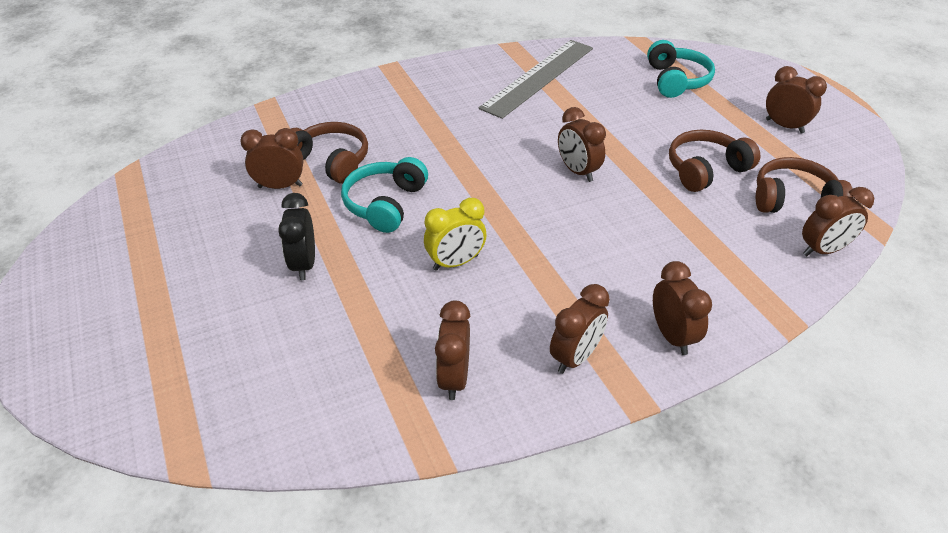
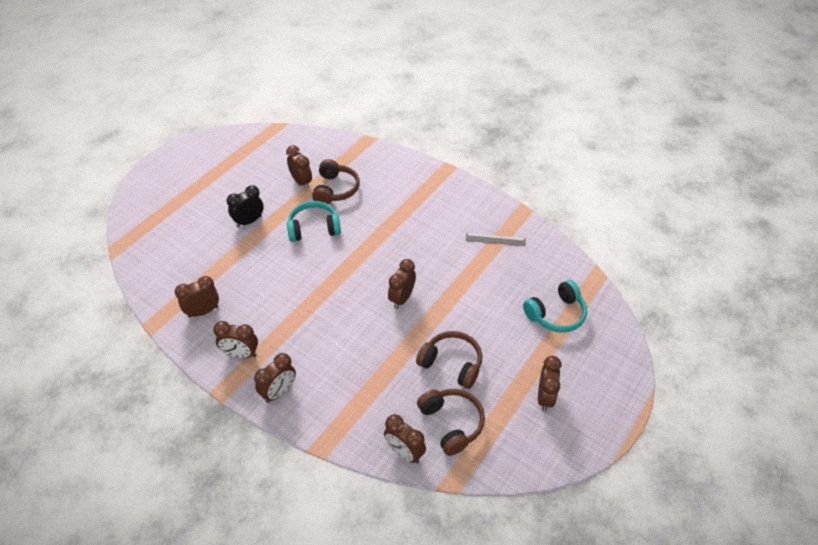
camera: 60 degrees right, 5 degrees up
yellow clock [424,198,487,271] -> none
grey ruler [479,40,593,119] -> grey ruler [466,233,526,246], size x0.47

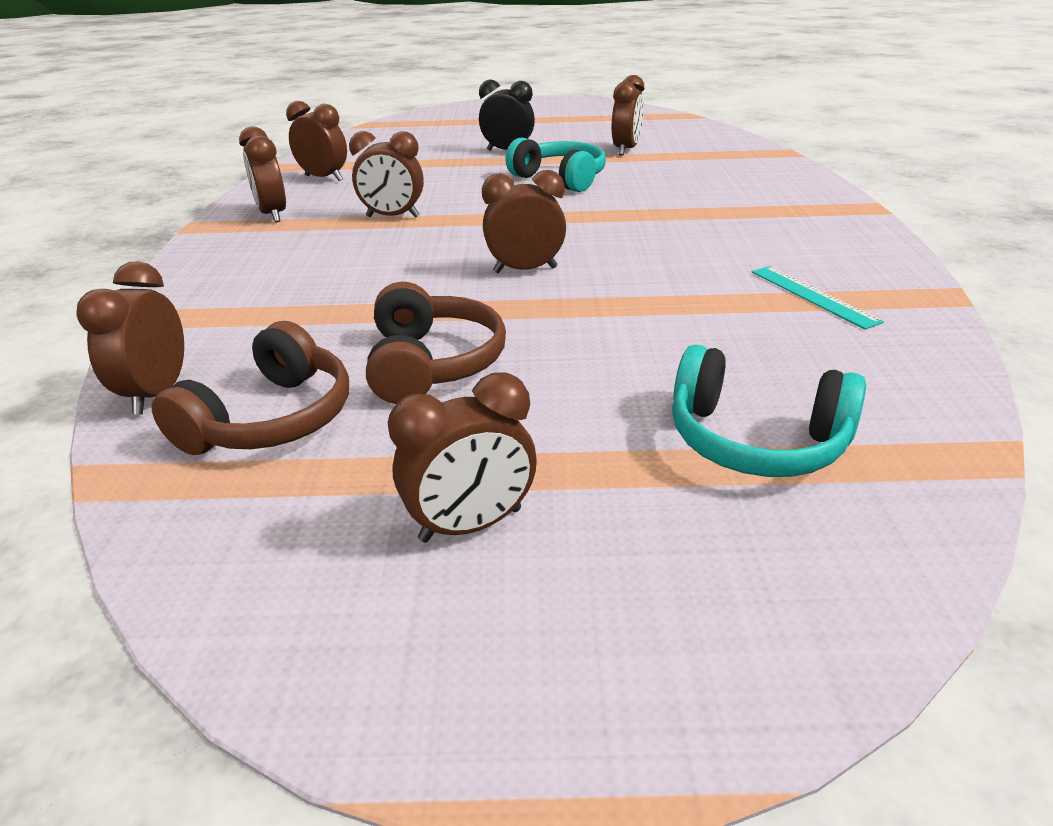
camera: 55 degrees right, 15 degrees down
brown clock [254,353,296,403] -> brown clock moved to [349,131,424,218]
brown headphones [312,159,360,204] -> none
grey ruler [466,233,526,246] -> turquoise ruler [752,266,884,329]

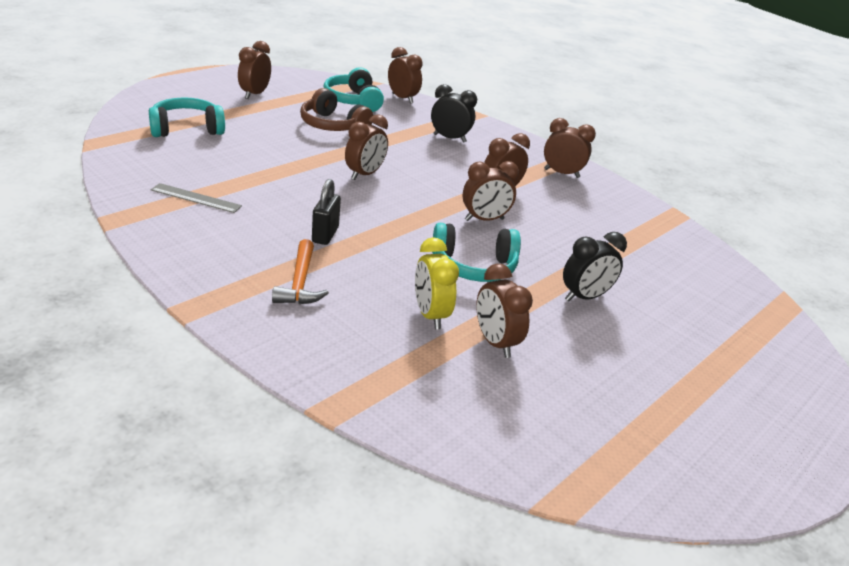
camera: 130 degrees right, 0 degrees up
brown headphones [151,321,349,455] -> turquoise headphones [323,67,384,112]
brown clock [286,101,347,181] -> brown clock moved to [462,161,519,221]
turquoise ruler [752,266,884,329] -> grey ruler [151,183,242,213]
none -> orange hammer [272,239,329,304]
none -> black padlock [312,179,341,245]
none -> yellow clock [415,237,459,329]
none -> black clock [431,84,477,143]

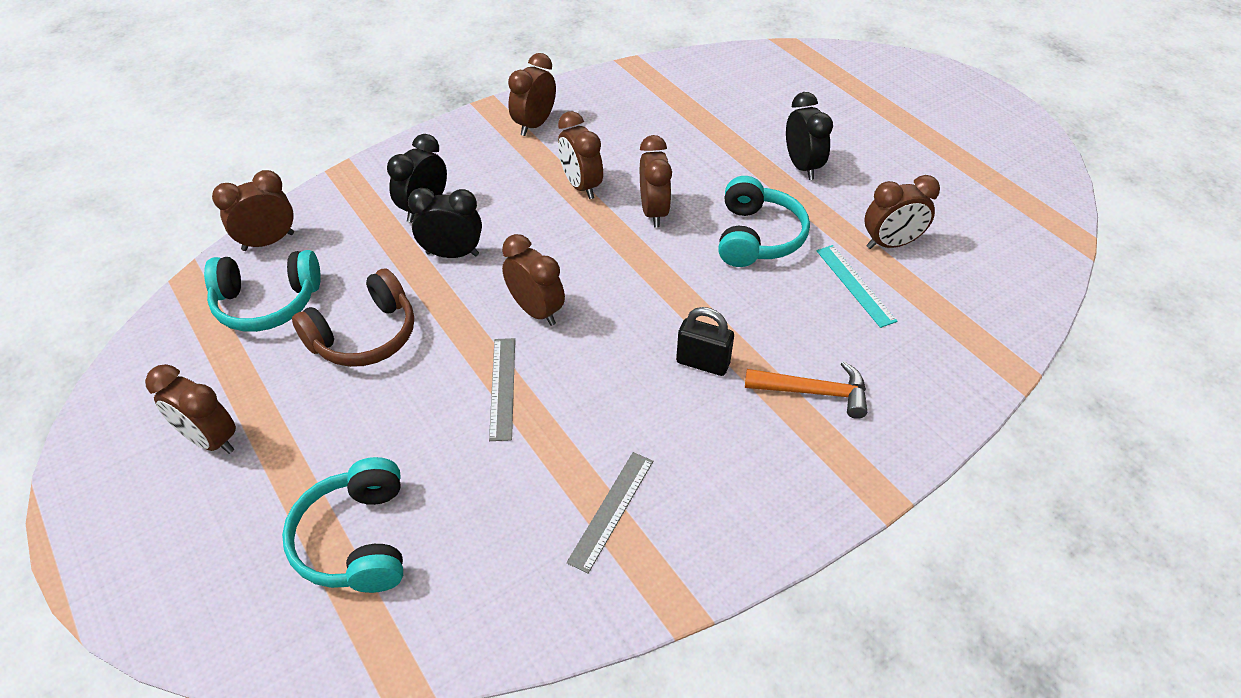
camera: 75 degrees left, 15 degrees up
yellow clock [415,237,459,329] -> turquoise ruler [816,245,897,328]
none -> black clock [408,188,482,258]
none -> grey ruler [489,338,515,441]

